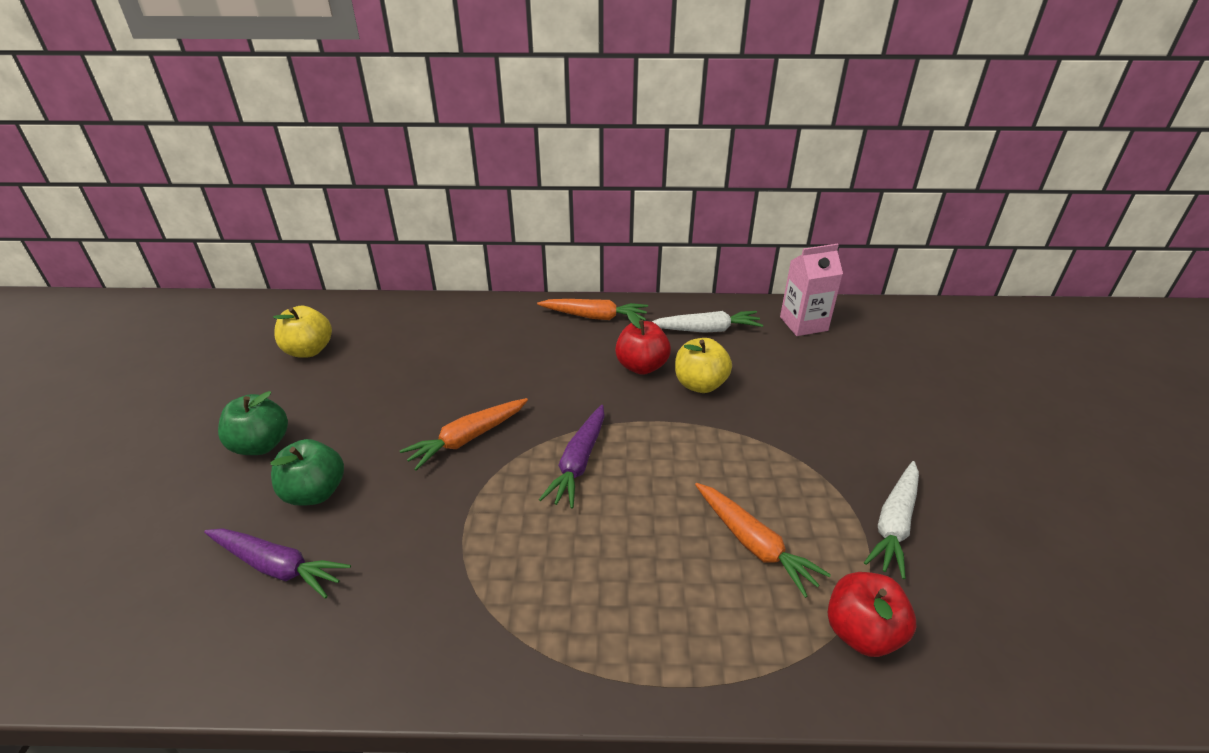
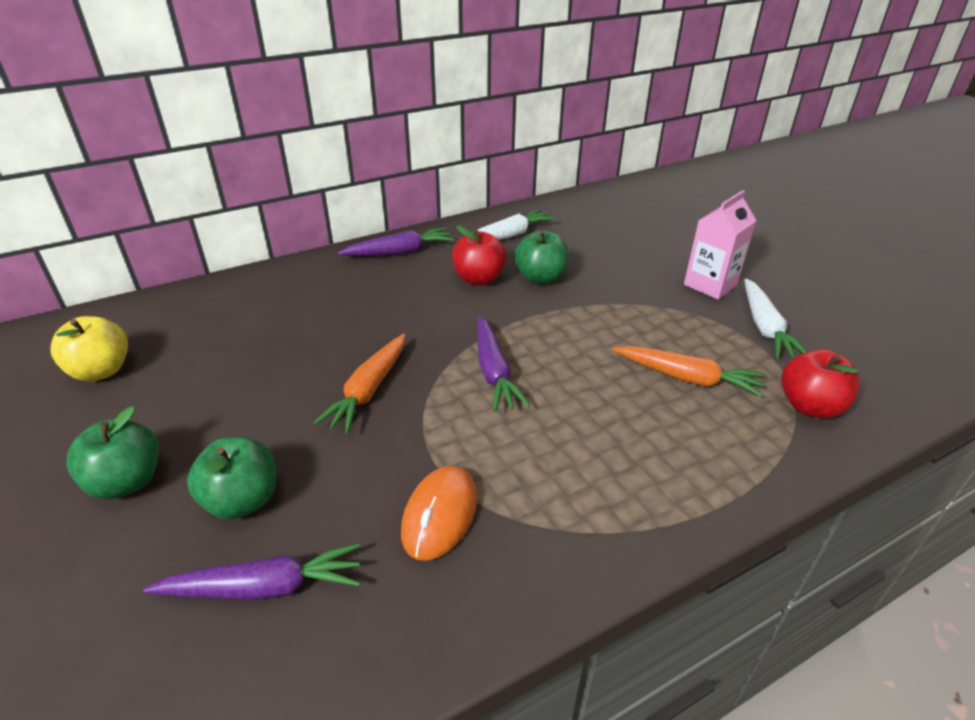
camera: 30 degrees left, 0 degrees up
orange carrot [537,299,648,320] -> purple carrot [338,227,454,256]
yellow apple [675,338,732,393] -> green apple [515,230,569,284]
pink carton [780,244,843,336] -> pink carton moved to [684,190,757,300]
none -> orange mouse [401,465,477,561]

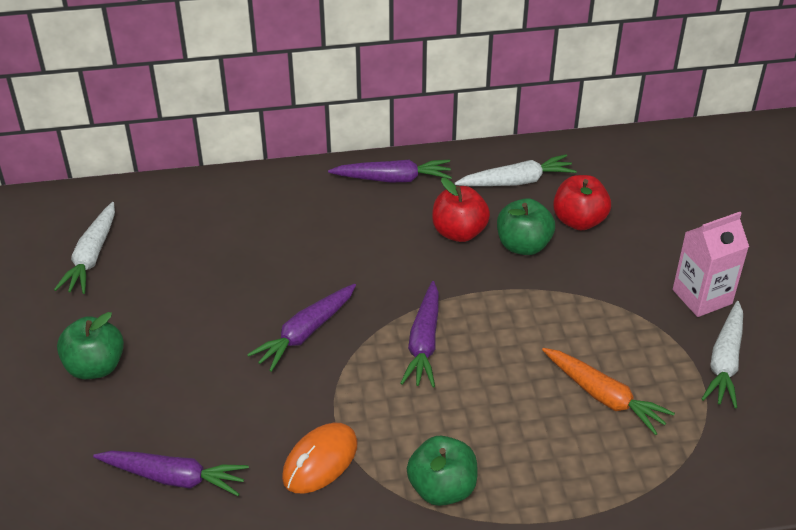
camera: 20 degrees right, 5 degrees up
yellow apple [50,316,128,381] -> white carrot [54,202,115,294]
green apple [187,437,276,520] -> green apple moved to [407,436,478,506]
orange carrot [314,334,405,434] -> purple carrot [247,284,356,372]
red apple [781,349,860,418] -> red apple moved to [553,175,611,230]

